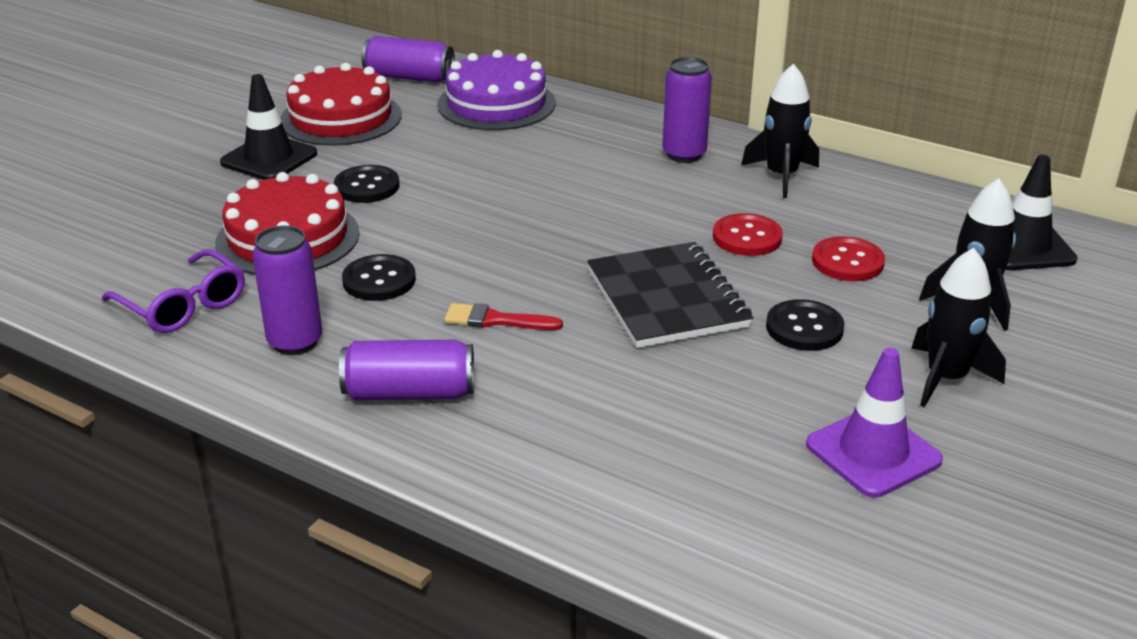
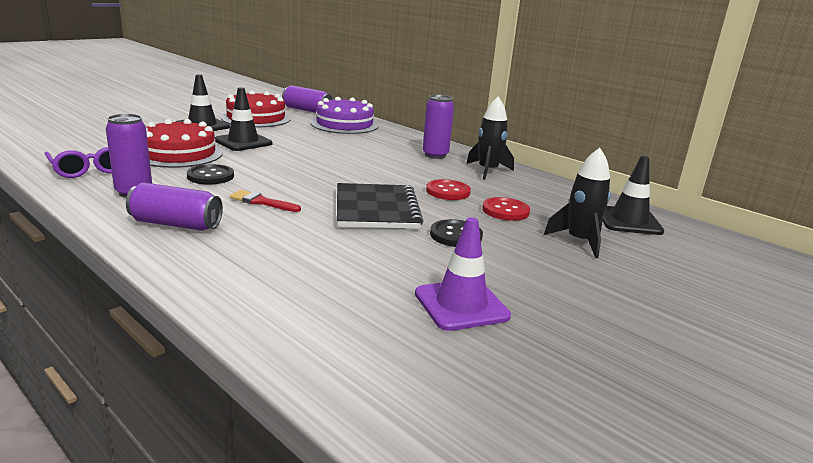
camera: 10 degrees right, 10 degrees down
black button [334,165,400,203] -> black traffic cone [215,87,272,151]
black rocket [911,248,1006,407] -> none

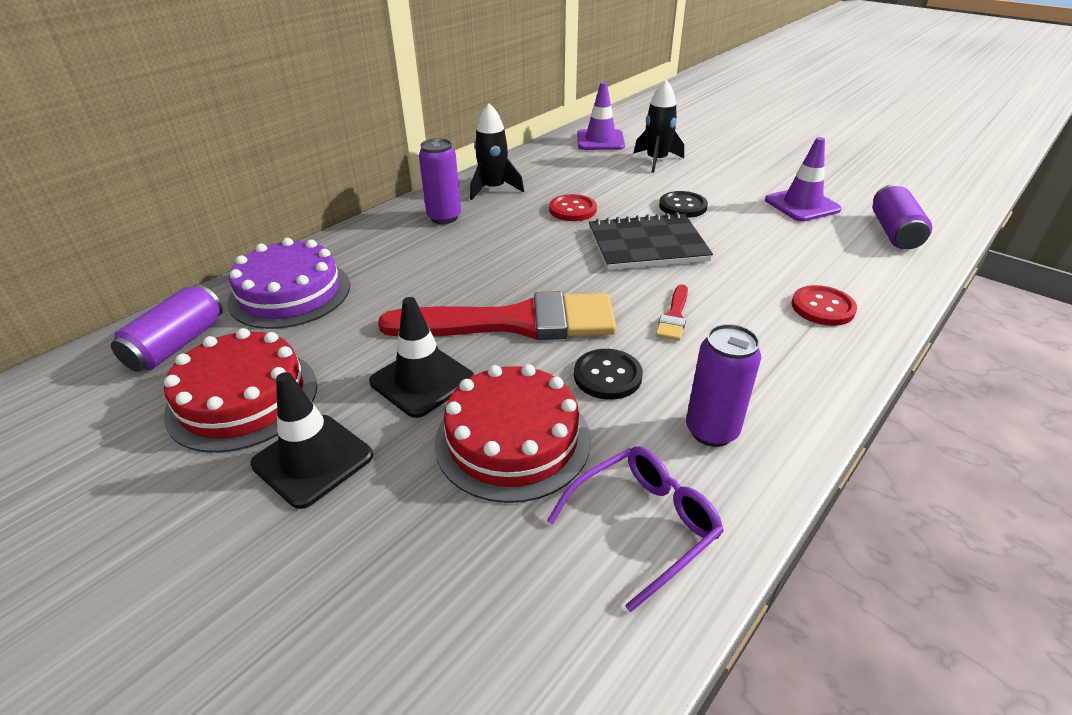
camera: 90 degrees left, 15 degrees up
purple can [126,183,223,231] -> purple can moved to [873,184,932,249]
red button [482,197,530,221] -> red button moved to [792,285,857,326]
black traffic cone [603,156,664,235] -> purple traffic cone [577,82,625,150]
none -> red brush [378,291,617,340]

